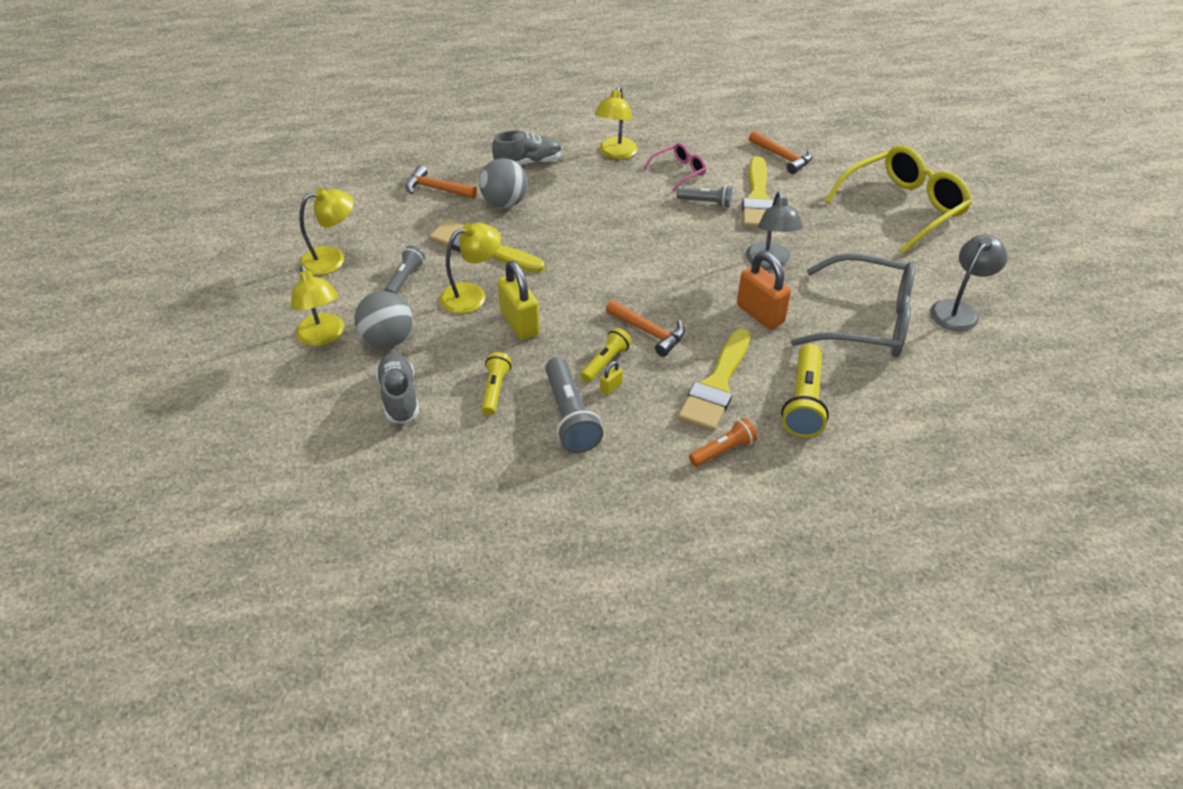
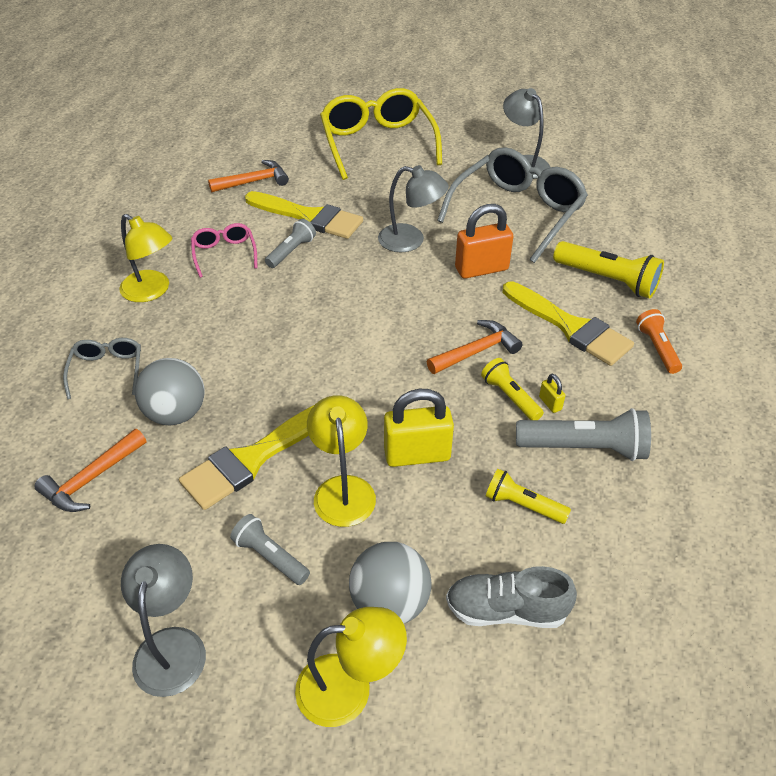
camera: 70 degrees left, 0 degrees up
yellow lamp [299,188,354,275] -> grey lamp [121,544,206,697]
grey shoe [492,130,562,165] -> grey glasses [63,338,141,399]

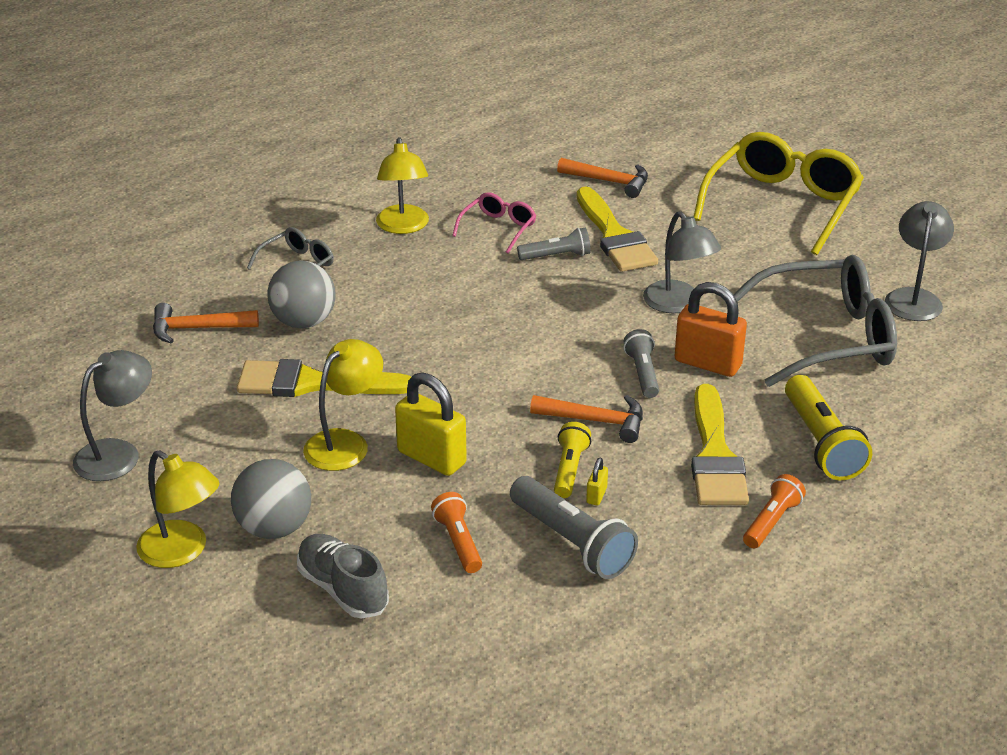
camera: 45 degrees right, 10 degrees down
grey flashlight [230,514,310,585] -> grey flashlight moved to [624,329,659,398]
yellow flashlight [486,469,571,524] -> orange flashlight [431,492,482,573]

